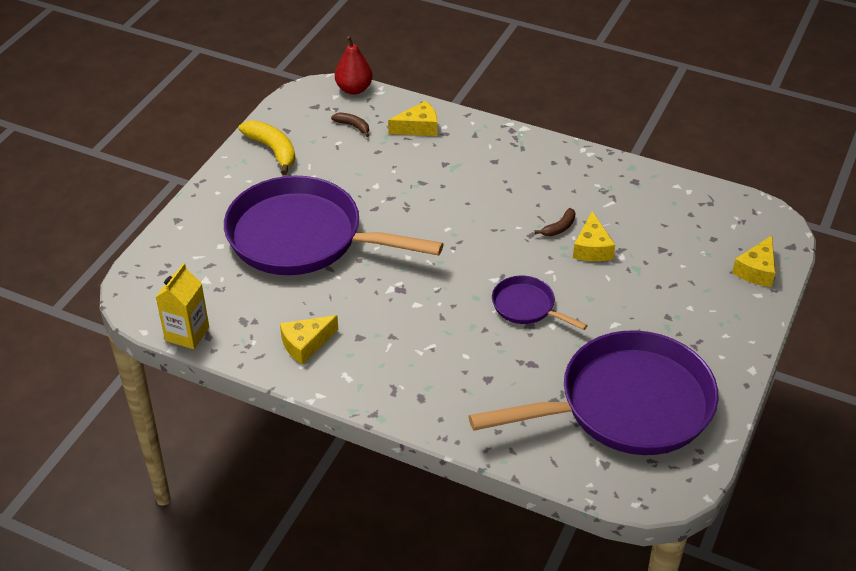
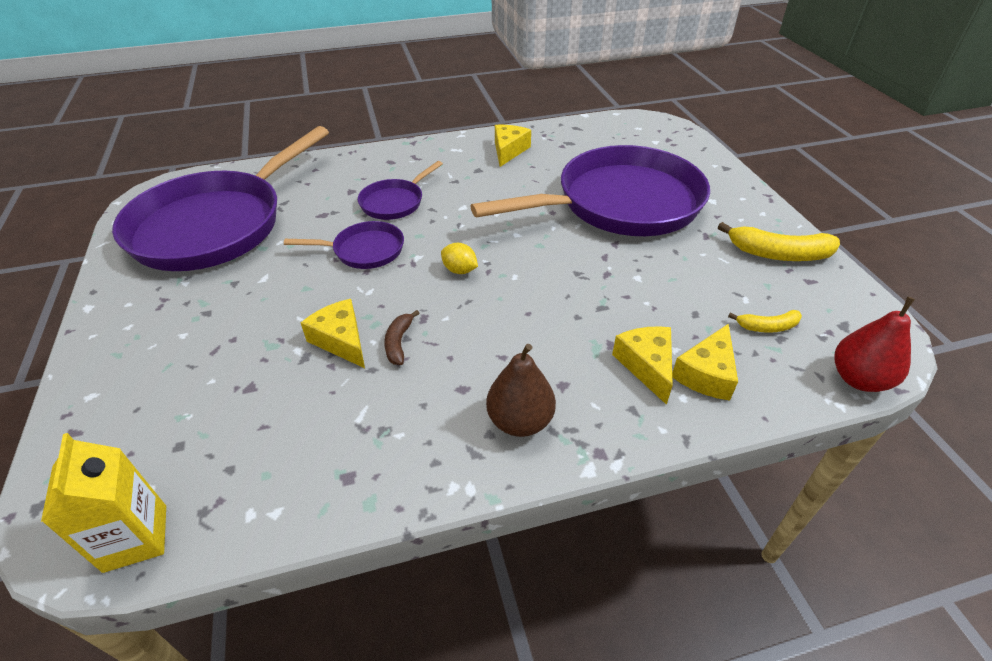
camera: 140 degrees right, 0 degrees up
yellow carton [155,263,209,349] -> yellow carton moved to [41,433,166,573]
brown banana [331,112,369,137] -> yellow banana [728,310,802,333]
yellow cheese [732,235,776,287] -> yellow cheese moved to [612,326,673,405]
none -> purple pan [358,161,443,220]
none -> yellow lemon [441,243,478,274]
none -> brown pear [486,344,556,437]

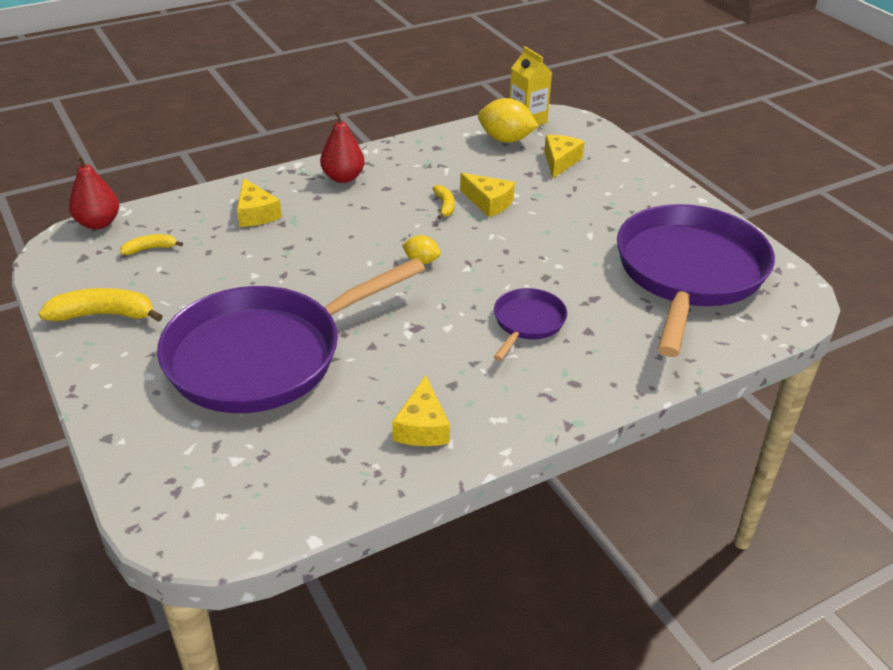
camera: 165 degrees right, 5 degrees down
purple pan [284,221,404,269] -> none
brown banana [384,310,420,365] -> yellow banana [432,185,455,219]
brown pear [486,344,556,437] -> red pear [320,110,365,183]
yellow cheese [672,323,738,400] -> yellow cheese moved to [544,135,585,178]
none -> yellow lemon [478,98,538,143]

